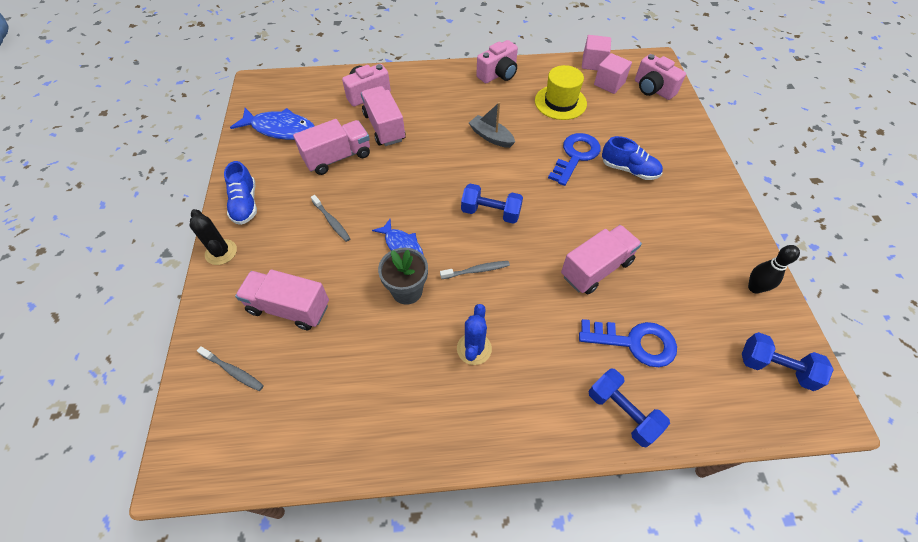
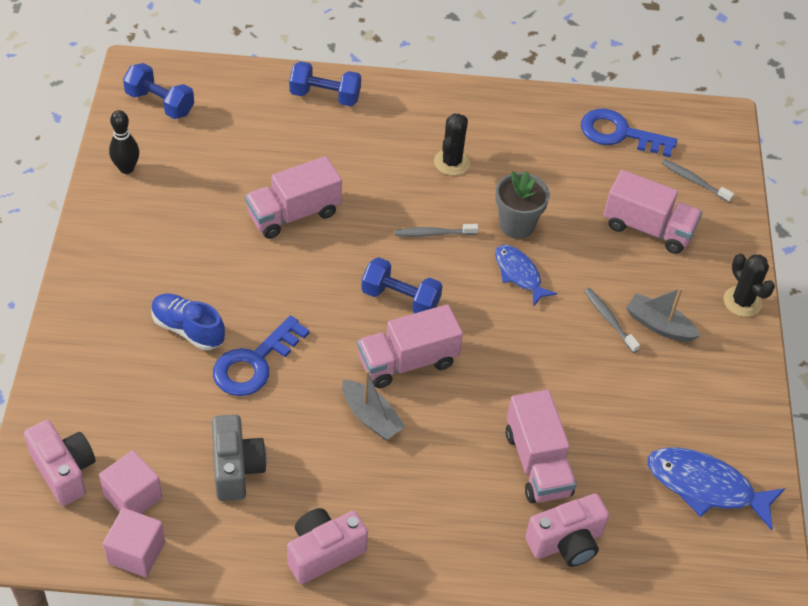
camera: 175 degrees left, 5 degrees down
blue shoe [224,161,257,225] -> none
pink truck [293,119,370,175] -> pink truck moved to [357,304,463,388]
blue cactus [457,304,492,365] -> black cactus [434,114,470,175]
yellow hat [535,65,587,120] -> grey camera [212,414,267,501]
blue key [579,319,677,367] -> blue key moved to [581,109,677,157]
blue dumbbell [589,368,670,447] -> blue dumbbell turned 45 degrees counterclockwise [289,61,361,106]
none -> grey boat [626,288,700,342]

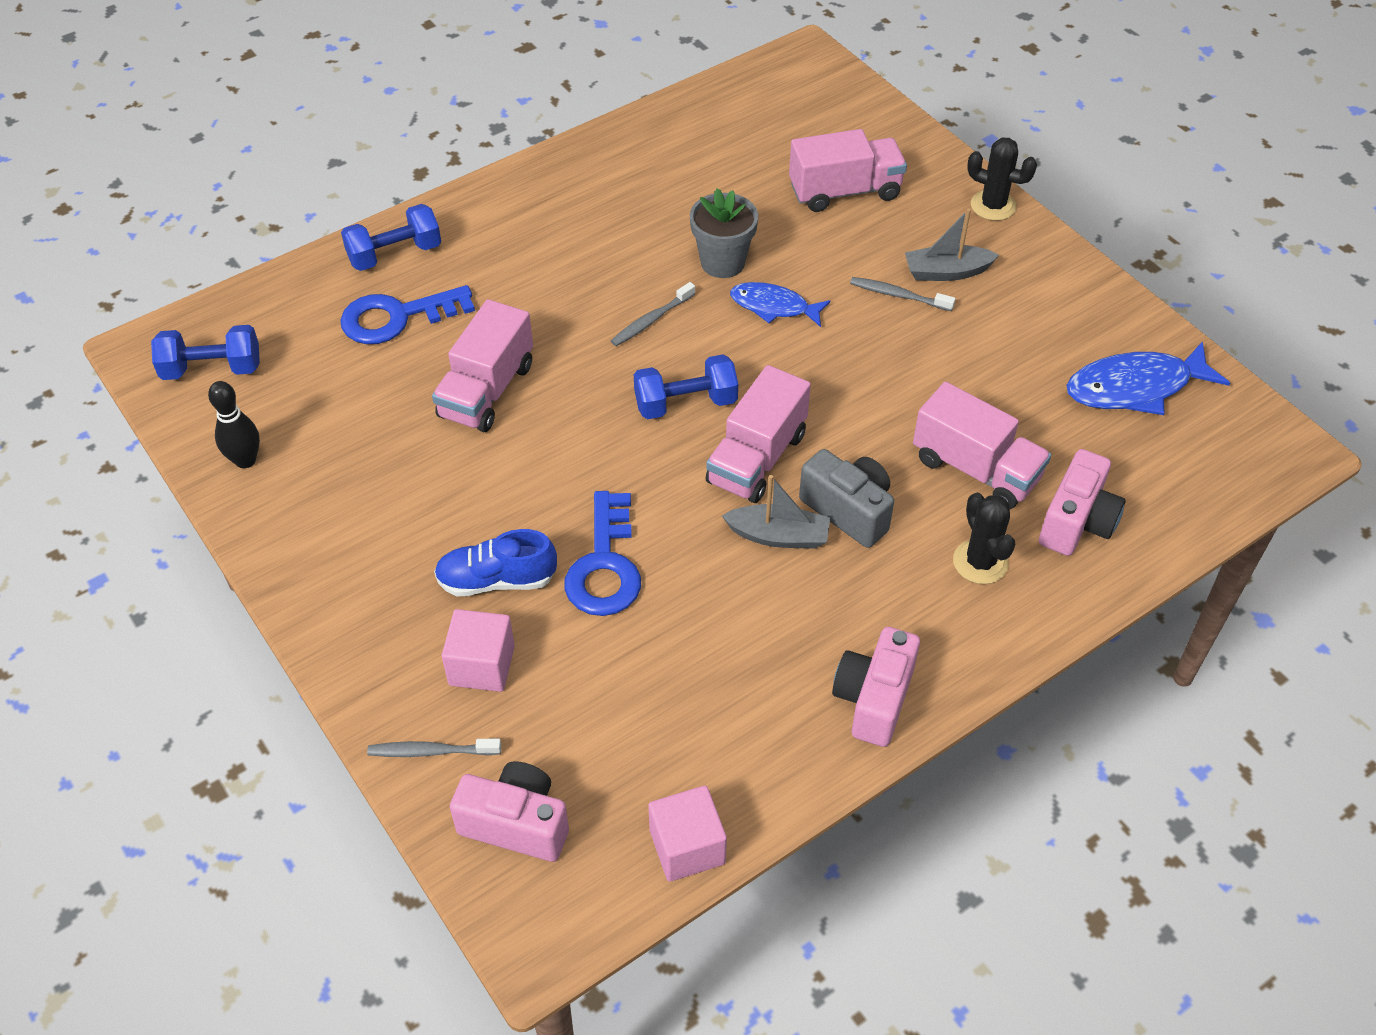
camera: 35 degrees left, 0 degrees up
pink cube [99,450,162,514] -> pink cube moved to [442,609,515,692]
grey camera [212,414,267,501] -> grey camera moved to [799,449,894,548]
black cactus [434,114,470,175] -> black cactus moved to [953,493,1015,584]
blue key [581,109,677,157] -> blue key moved to [340,285,475,344]
grey toothbrush [661,159,734,202] -> grey toothbrush moved to [367,739,501,757]

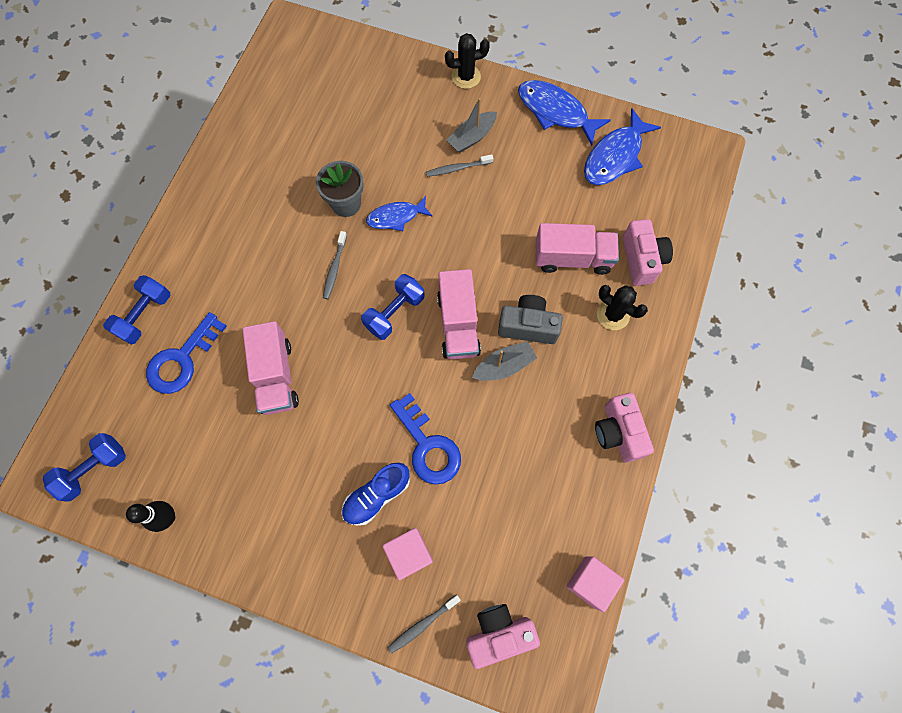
camera: 35 degrees left, 20 degrees up
pink truck [789,129,907,212] -> none
none -> blue fish [518,80,611,146]

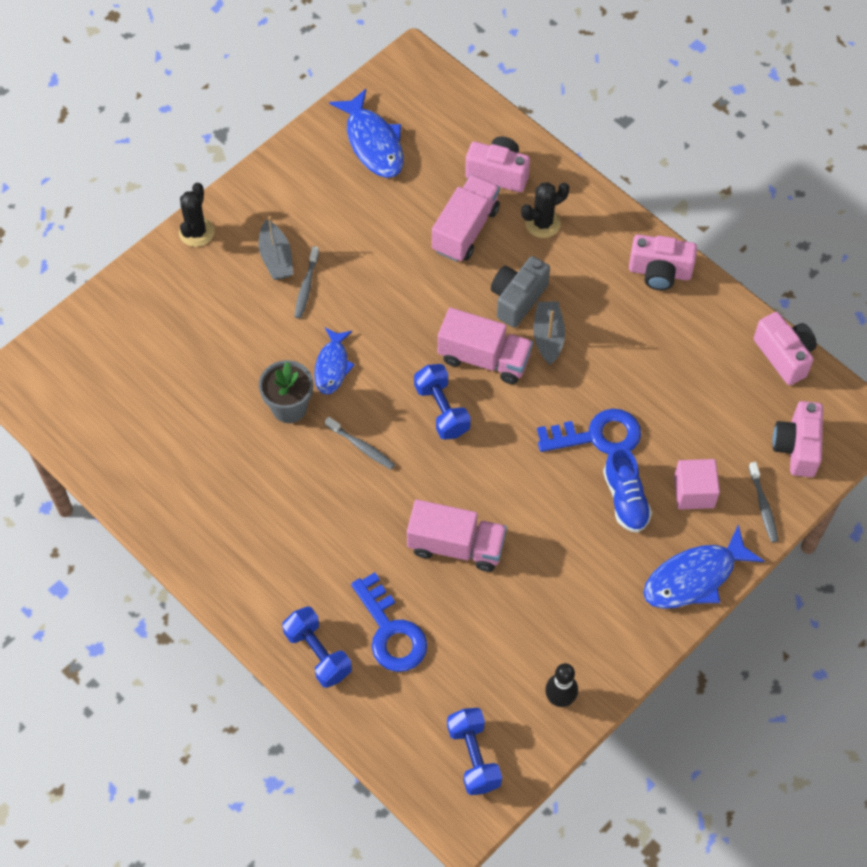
camera: 65 degrees left, 10 degrees down
blue fish [518,80,611,146] -> blue fish moved to [643,525,764,609]
pink cube [566,557,624,612] -> pink camera [754,312,817,385]

